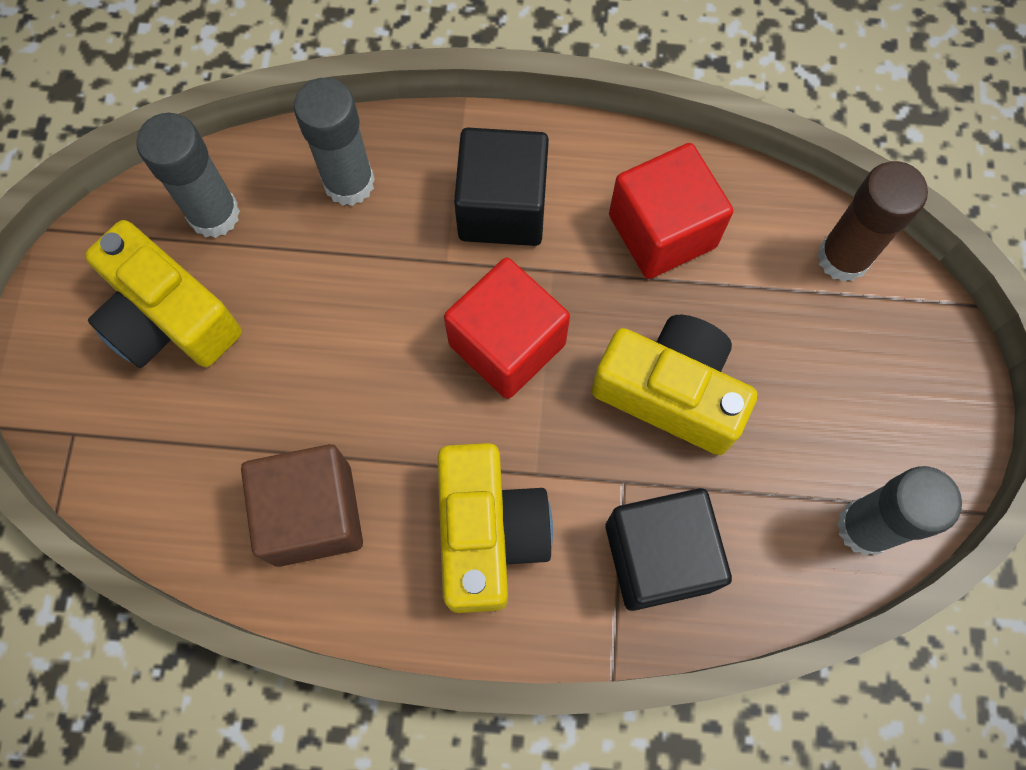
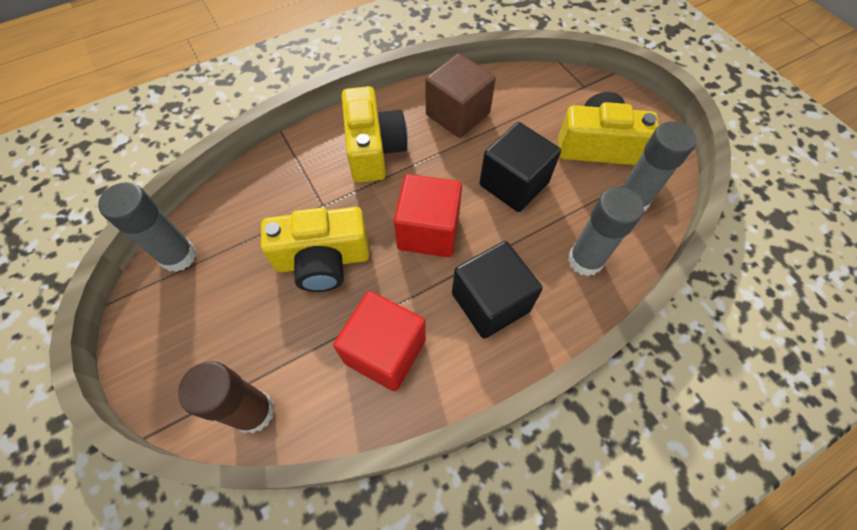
camera: 145 degrees right, 10 degrees down
yellow camera [437,443,553,613] -> yellow camera turned 150 degrees counterclockwise [342,86,408,183]
black cube [605,488,732,611] -> black cube moved to [479,122,561,212]

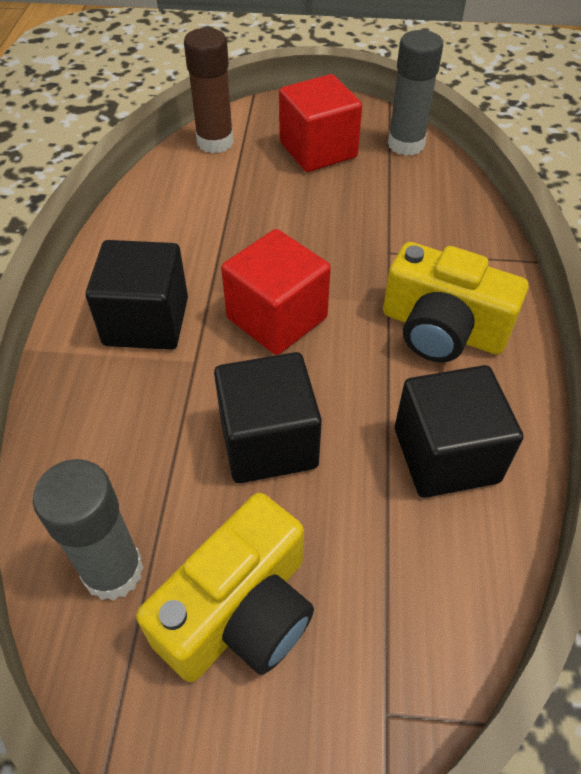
camera: 125 degrees right, 10 degrees down
yellow camera [261,207,370,292] -> none
red cube [333,291,426,391] -> red cube moved to [279,74,362,172]
brown cube [426,54,496,138] -> black cube [395,365,523,498]
grey glue stick [568,187,644,276] -> none

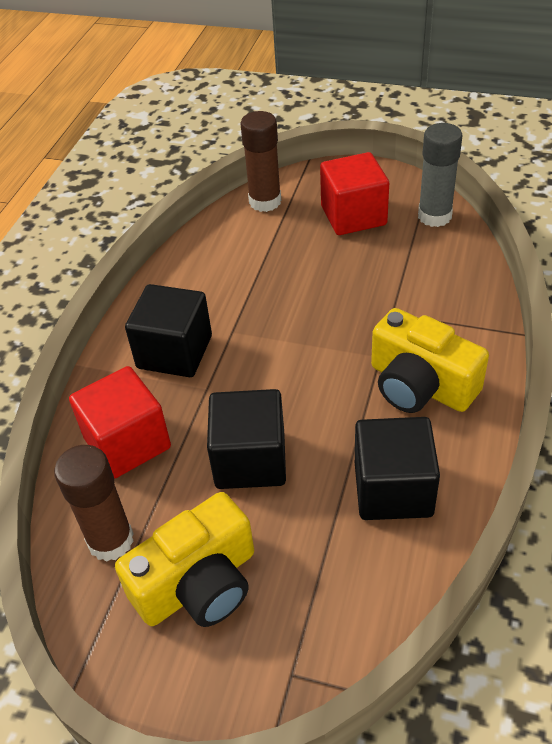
camera: 15 degrees right, 5 degrees down
grey glue stick [33,459,144,601] -> brown glue stick [54,445,134,562]
red cube [221,229,331,355] -> red cube moved to [69,366,171,479]

